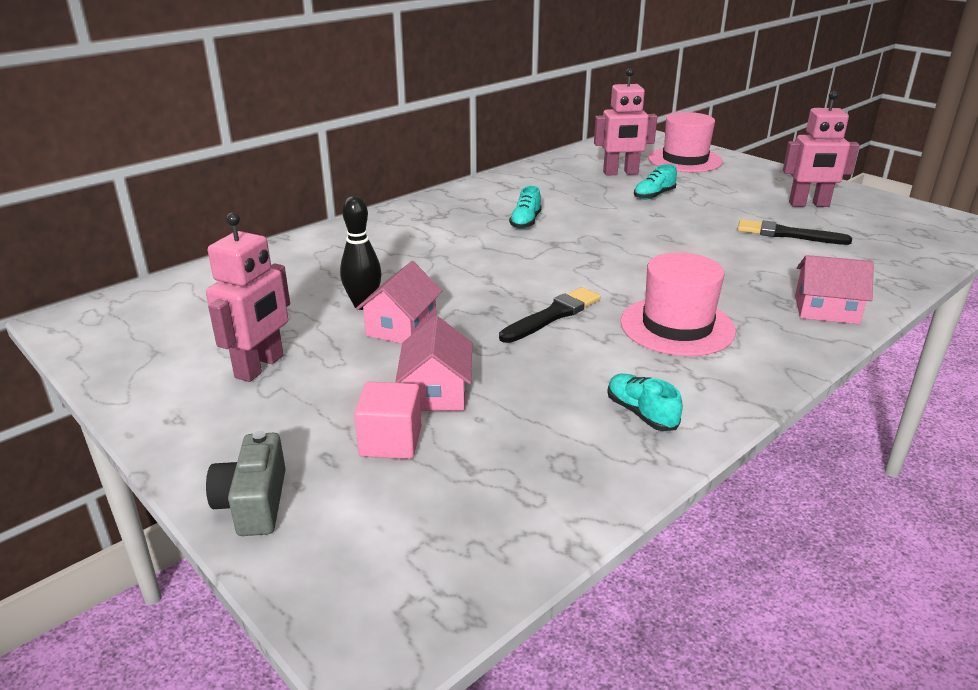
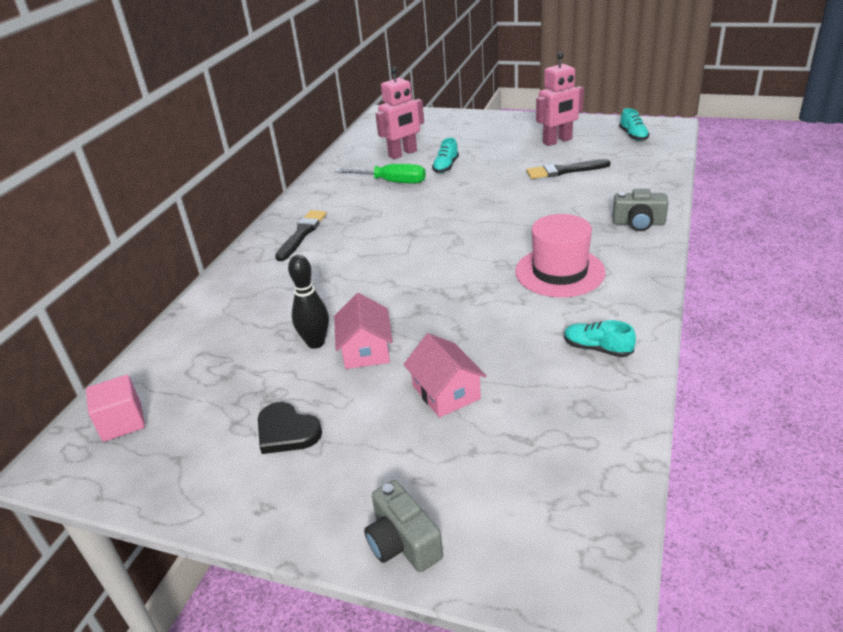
camera: 25 degrees left, 5 degrees up
pink robot [206,212,290,382] -> black heart [258,402,322,454]
pink cube [354,382,421,459] -> pink cube moved to [86,375,145,442]
black brush [499,287,601,343] -> black brush moved to [275,210,326,261]
turquoise shoe [509,186,542,229] -> turquoise shoe moved to [619,108,649,141]
pink hat [648,112,723,172] -> none
pink house [795,255,874,324] -> grey camera [613,189,669,231]
none -> green screwdriver [334,164,426,184]

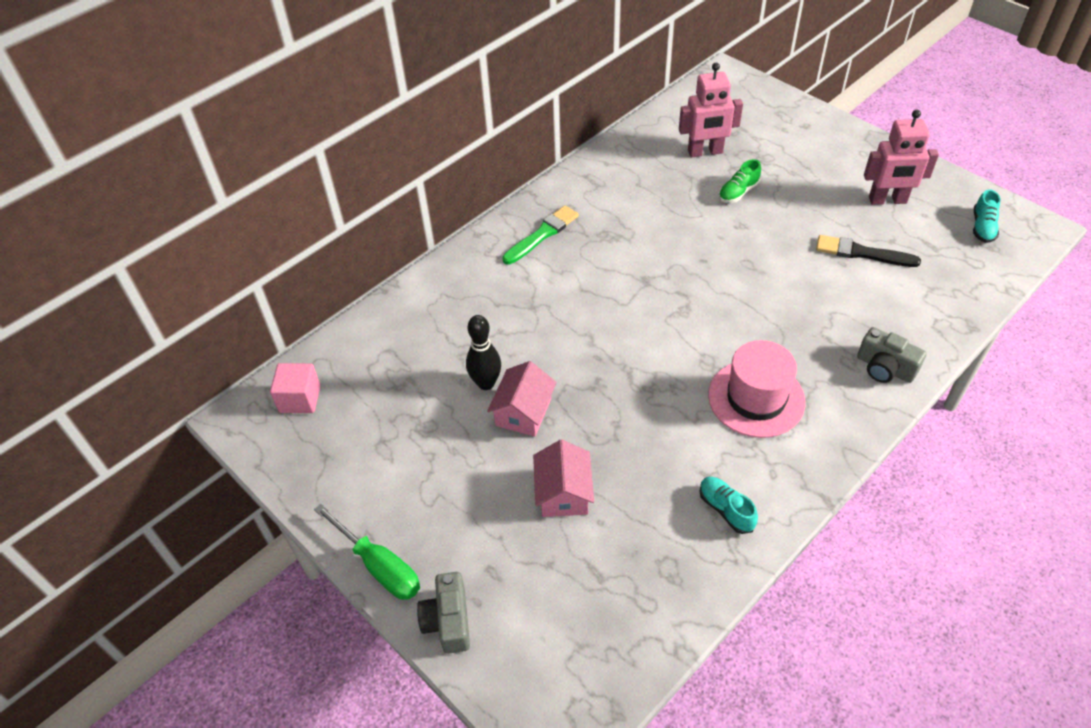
camera: 25 degrees right, 15 degrees up
black heart [258,402,322,454] -> none
black brush [275,210,326,261] -> green brush [502,205,579,265]
green screwdriver [334,164,426,184] -> green screwdriver moved to [314,504,420,600]
turquoise shoe [432,138,459,173] -> green shoe [719,159,761,203]

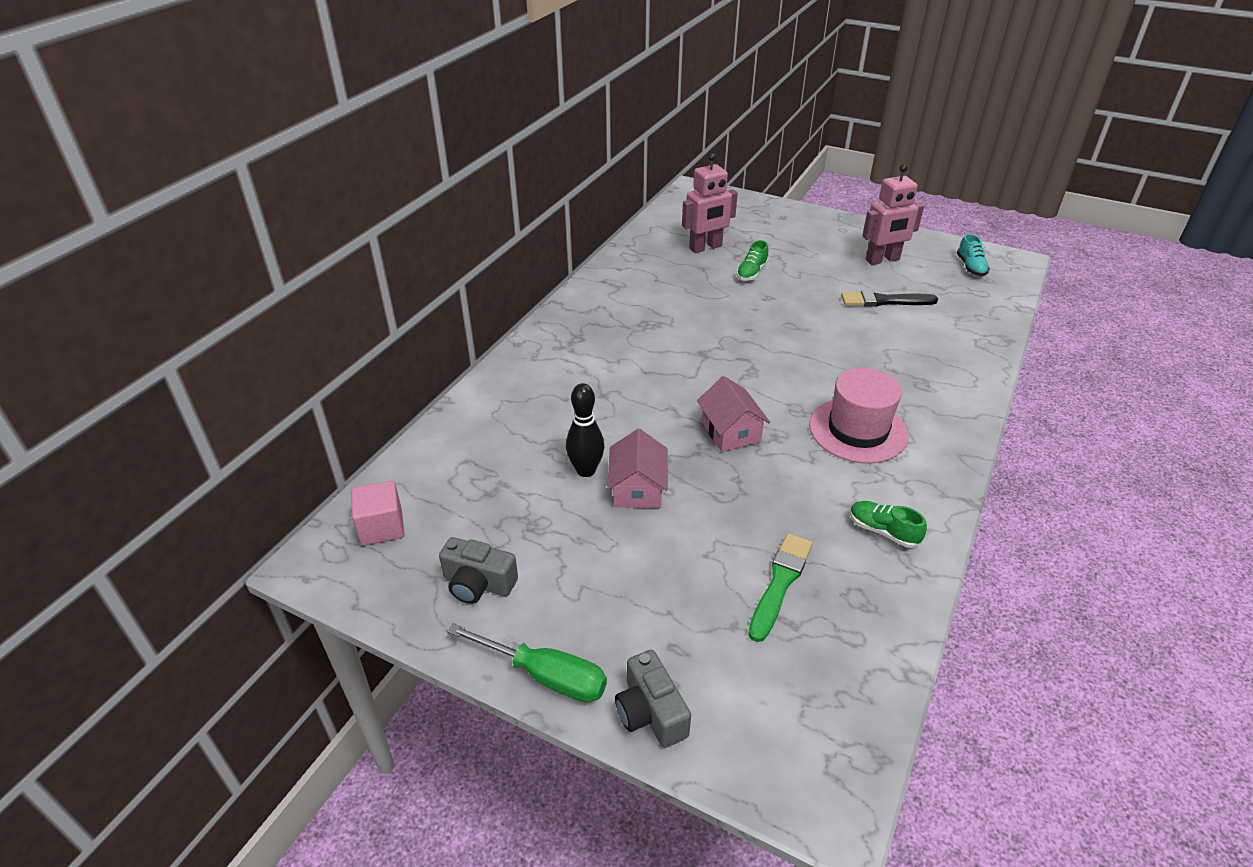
camera: 20 degrees left, 10 degrees down
green brush [502,205,579,265] -> green brush moved to [748,533,813,642]
pink house [533,440,594,517] -> pink house moved to [697,376,770,452]
turquoise shoe [700,477,758,534] -> green shoe [850,501,927,548]
grey camera [857,327,927,383] -> grey camera moved to [439,537,518,604]

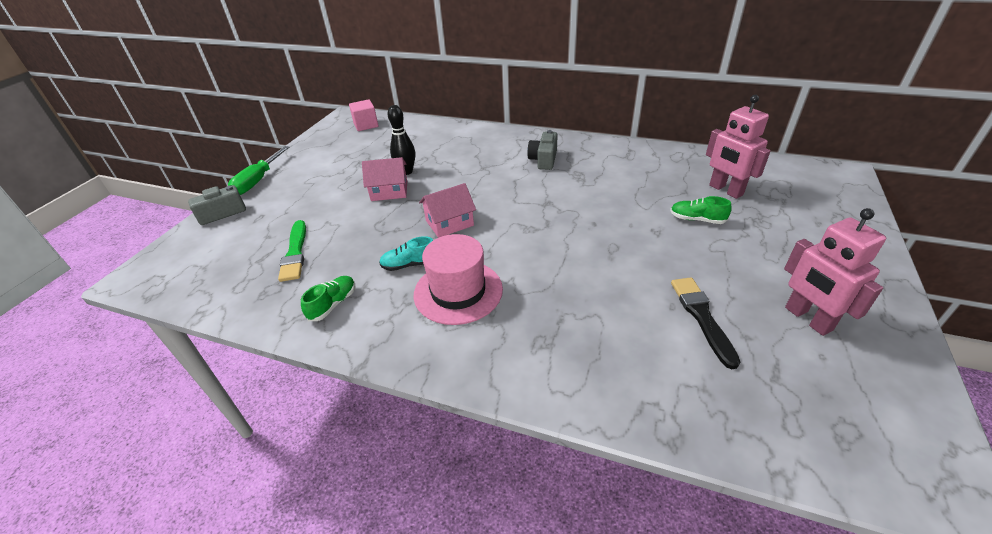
camera: 85 degrees right, 0 degrees up
grey camera [439,537,518,604] -> grey camera moved to [527,130,558,170]
green brush [748,533,813,642] -> green brush turned 60 degrees clockwise [278,220,306,282]
turquoise shoe [957,234,990,276] -> turquoise shoe moved to [379,236,433,271]

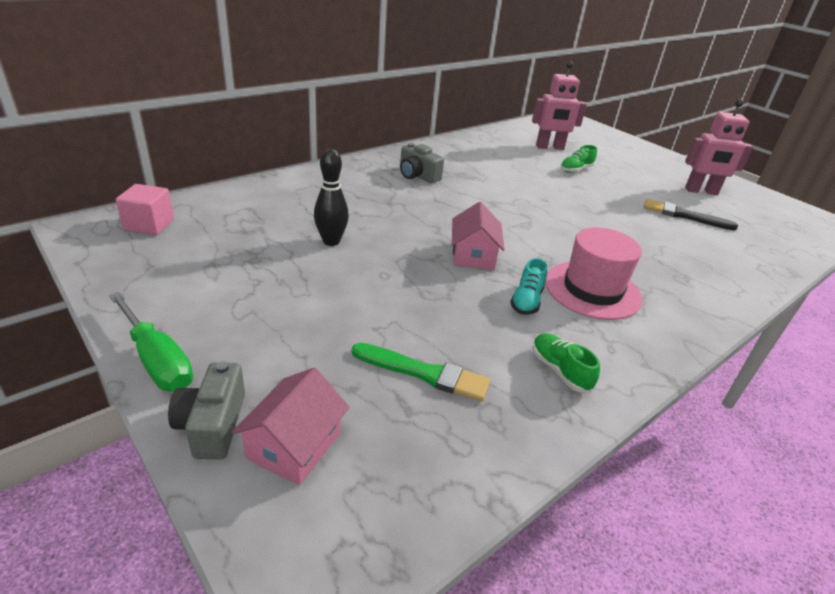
camera: 65 degrees left, 5 degrees down
pink house [362,157,407,201] -> pink house moved to [232,367,350,485]

